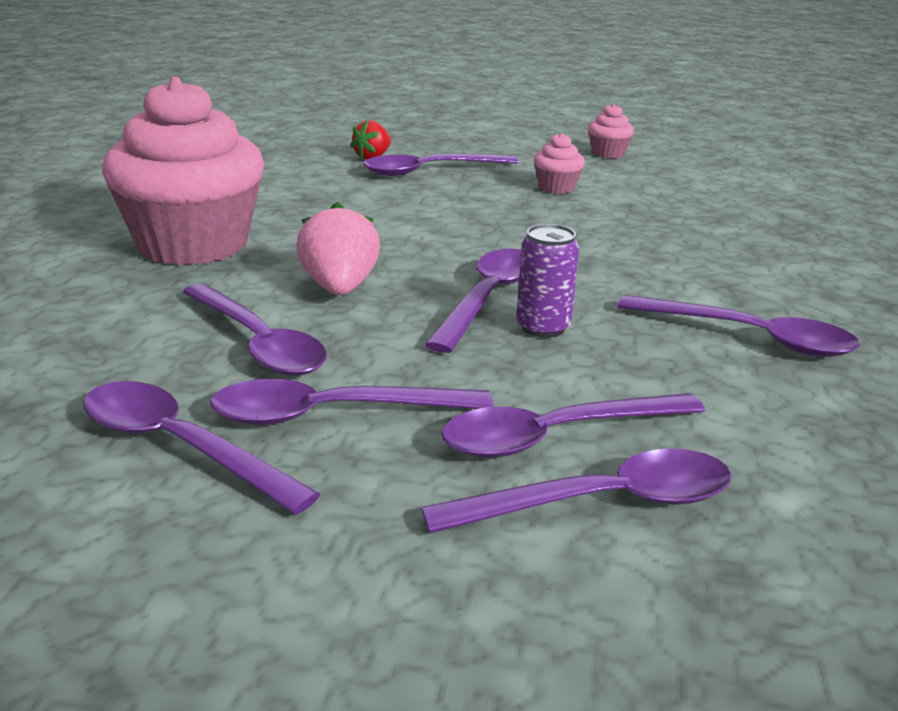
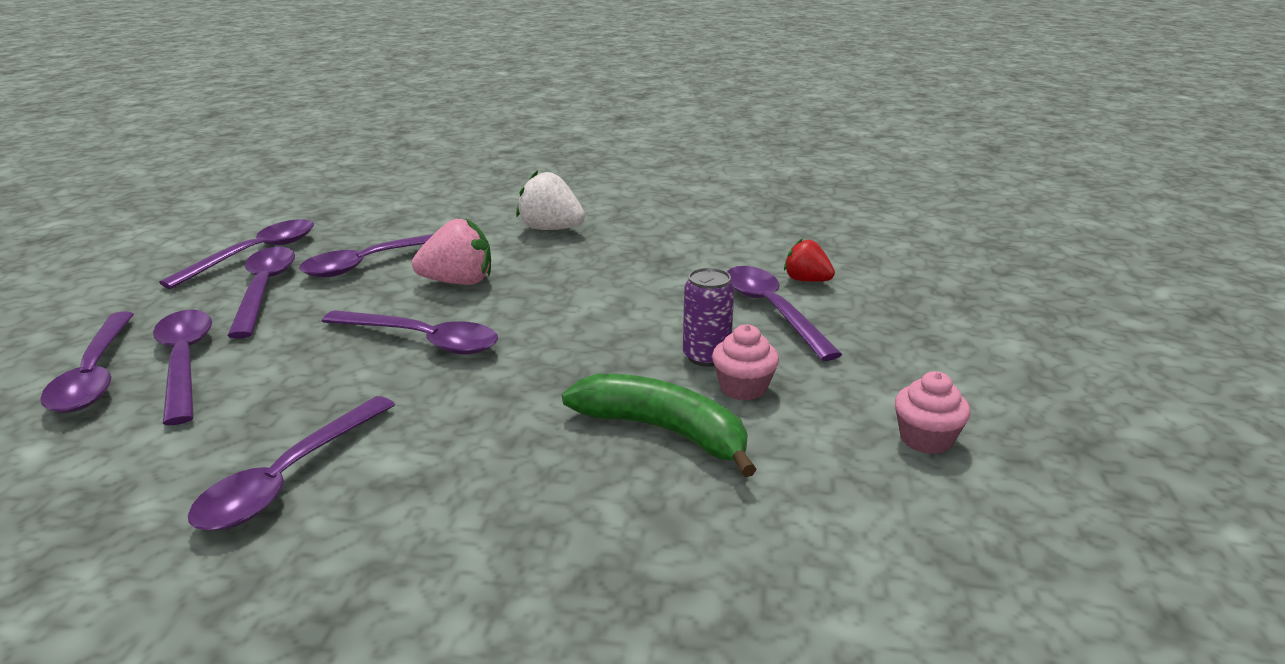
camera: 90 degrees right, 0 degrees up
pink cupcake [102,77,264,265] -> white strawberry [516,170,585,230]
purple can [516,224,579,338] -> purple can moved to [683,268,734,366]
none -> green banana [562,374,757,477]

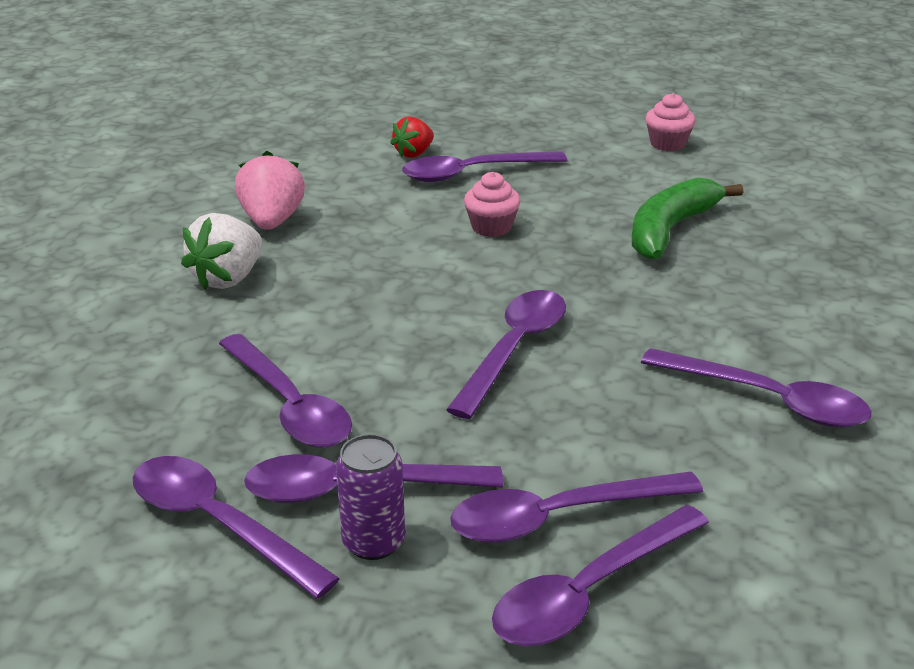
camera: 85 degrees left, 5 degrees up
purple spoon [40,311,134,413] -> purple spoon turned 150 degrees clockwise [492,505,709,646]
pink strawberry [412,219,491,285] -> pink strawberry moved to [235,151,305,230]
purple can [683,268,734,366] -> purple can moved to [336,434,405,560]
pink cupcake [712,325,779,401] -> pink cupcake moved to [464,172,520,237]

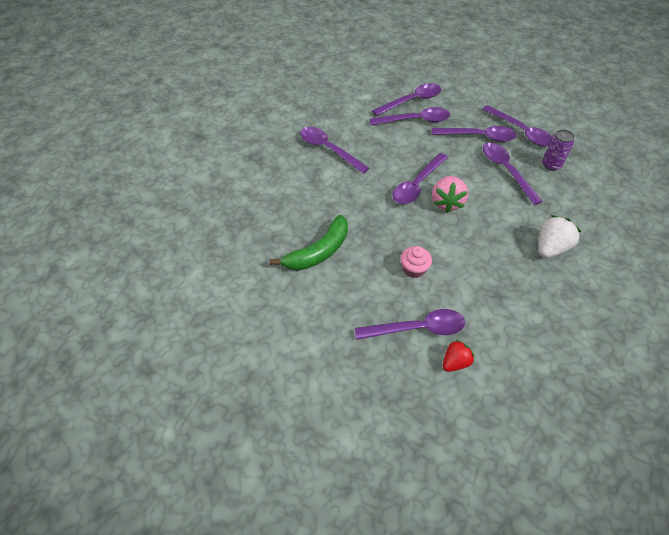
camera: 170 degrees left, 20 degrees up
pink strawberry [235,151,305,230] -> pink strawberry moved to [432,176,468,213]
purple can [336,434,405,560] -> purple can moved to [542,130,574,171]
pink cupcake [646,93,696,151] -> none

